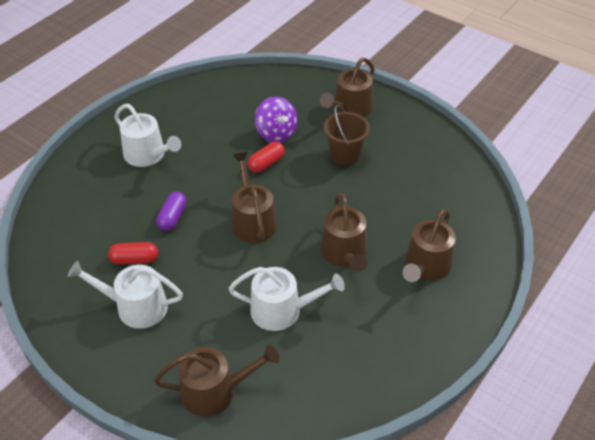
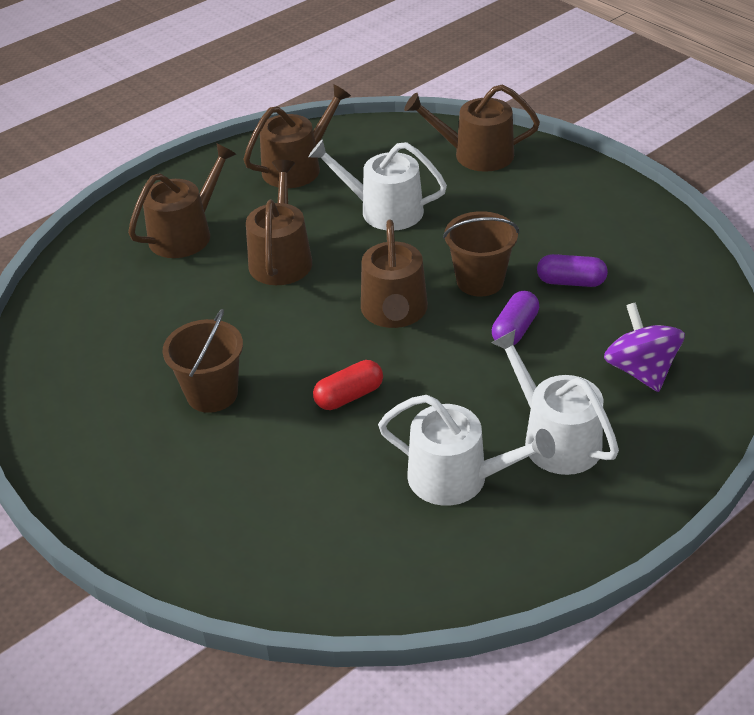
camera: 165 degrees left, 5 degrees down
white watering can [68,261,183,329] -> white watering can moved to [378,395,555,505]
red capsule [108,242,158,264] -> purple capsule [537,254,608,287]
purple spinning top [255,97,298,143] -> purple spinning top moved to [604,302,685,392]
brown watering can [320,58,375,117] -> brown watering can moved to [244,84,351,188]
none -> brown bucket [443,211,519,297]

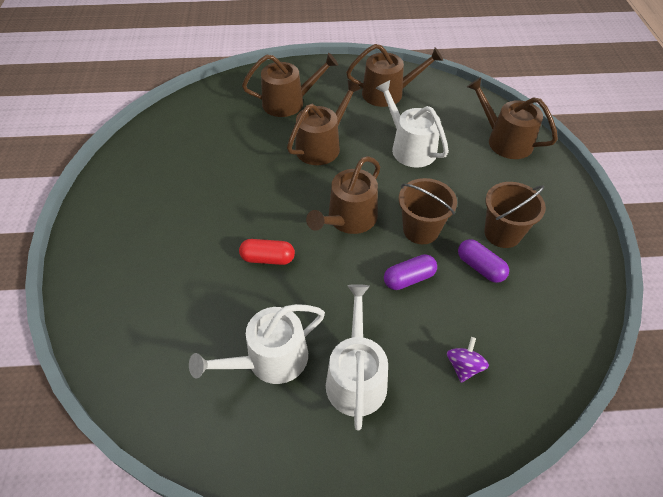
camera: 35 degrees right, 10 degrees up
brown bucket [163,309,243,413] -> brown bucket moved to [484,182,546,248]
white watering can [378,395,555,505] -> white watering can turned 90 degrees clockwise [189,304,325,384]
purple spinning top [604,302,685,392] -> purple spinning top [447,337,489,383], size x0.61

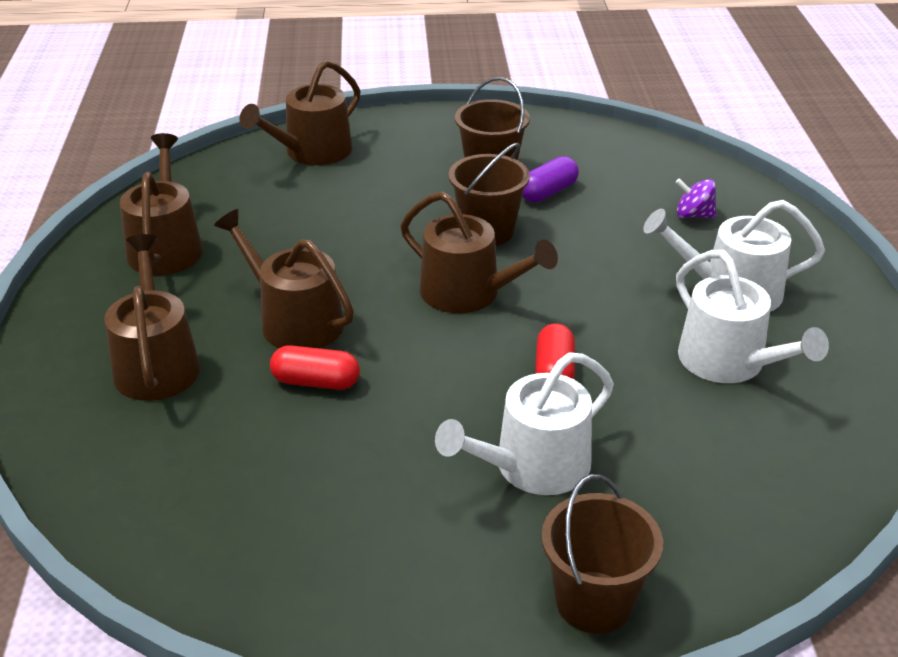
camera: 90 degrees left, 15 degrees down
white watering can [376,80,449,167] -> white watering can moved to [435,352,614,495]
purple capsule [384,254,437,290] -> none
none -> red capsule [270,345,360,390]
none -> brown bucket [541,474,663,634]

